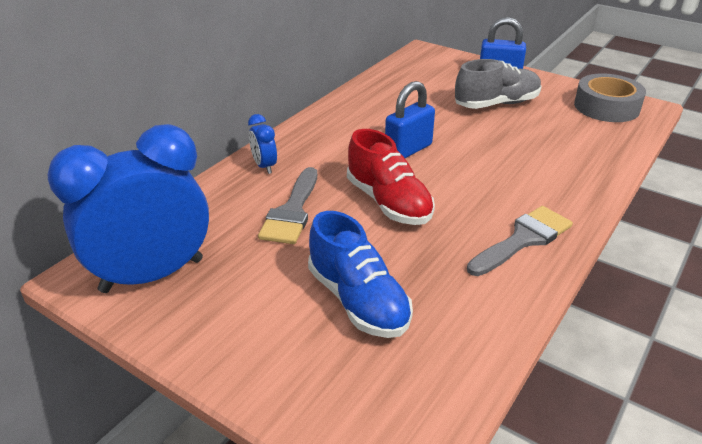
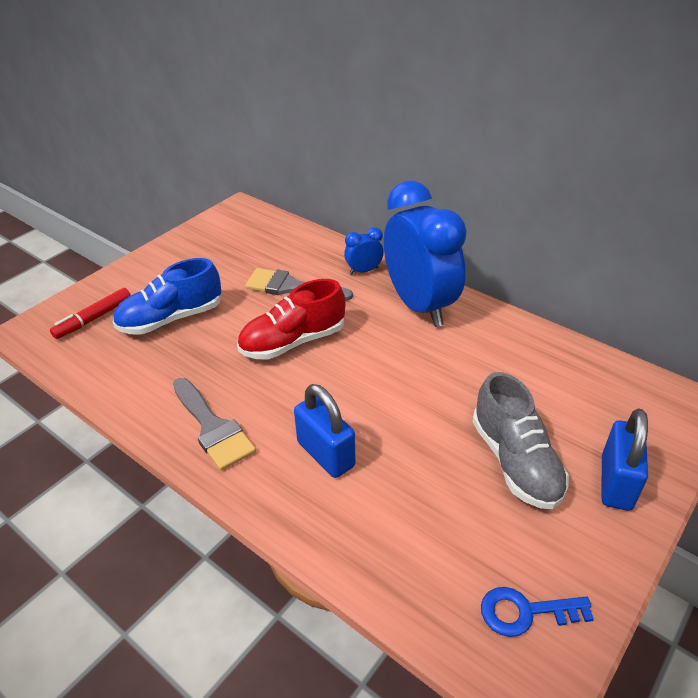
camera: 95 degrees right, 5 degrees up
blue clock [48,124,209,293] -> blue clock moved to [384,181,467,327]
blue padlock [385,81,435,158] -> blue padlock moved to [294,384,355,478]
grey tape [574,73,646,122] -> blue key [481,587,594,637]
none -> red marker [50,288,131,339]

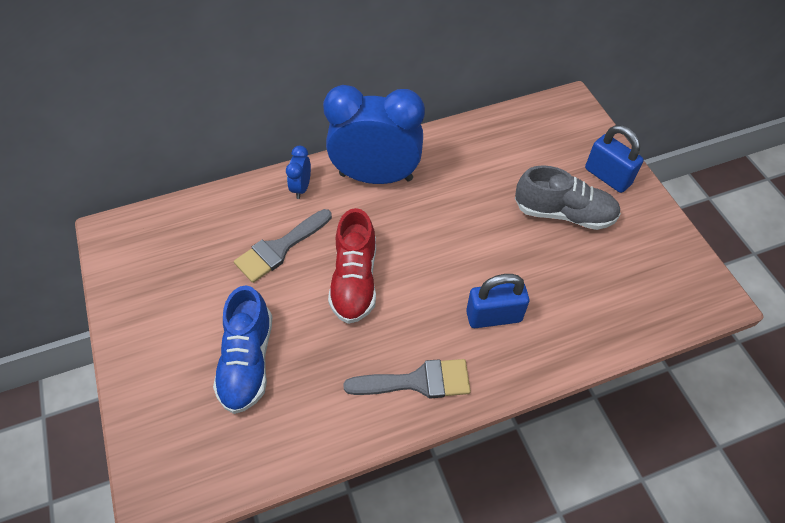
camera: 60 degrees left, 15 degrees up
red marker [50,288,131,339] -> none
blue key [481,587,594,637] -> none

